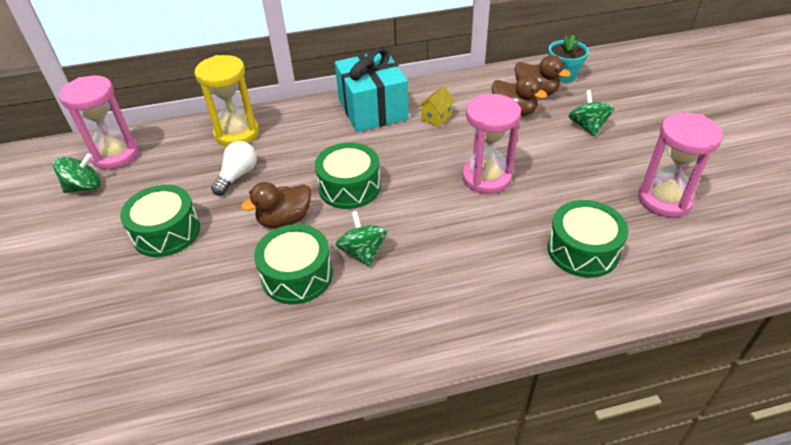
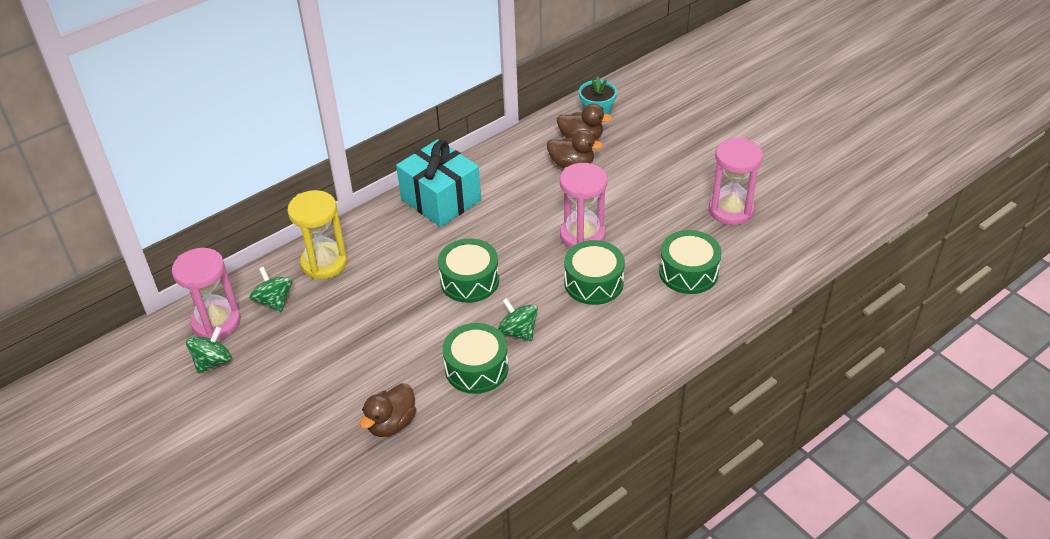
camera: 25 degrees left, 0 degrees up
green drum [120,185,200,257] -> green drum moved to [564,240,625,305]
white light bulb [211,141,257,196] -> none
brown duck [241,182,311,229] -> brown duck moved to [360,383,416,437]
yellow house [418,87,455,127] -> none
green spinning top [569,90,614,136] -> green spinning top moved to [249,267,292,312]

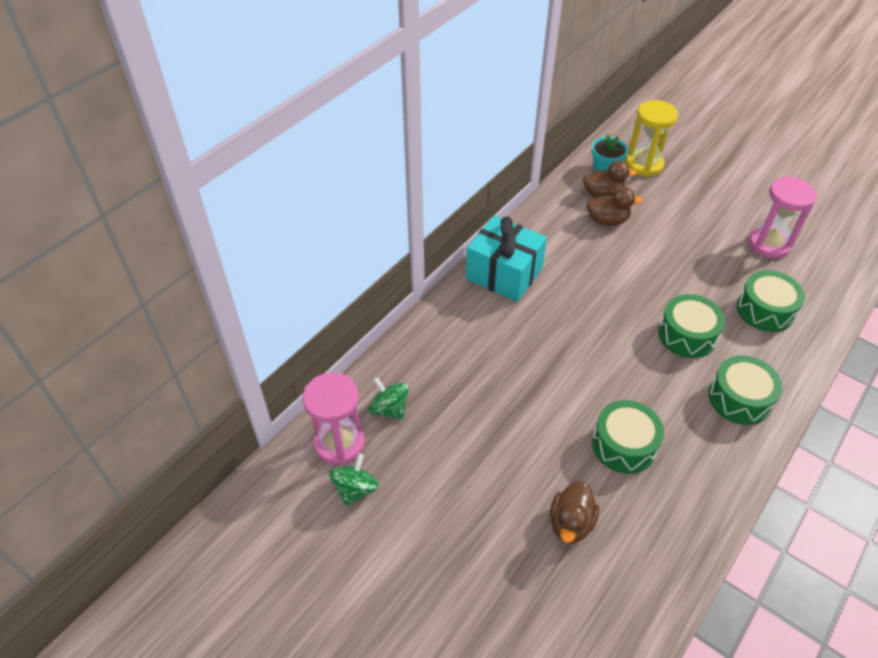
camera: 15 degrees left, 5 degrees up
yellow hourglass [288,190,347,280] -> yellow hourglass moved to [626,100,678,177]
green drum [438,238,499,303] -> green drum moved to [709,355,782,425]
green spinning top [498,298,538,341] -> none
pink hourglass [560,163,607,248] -> none

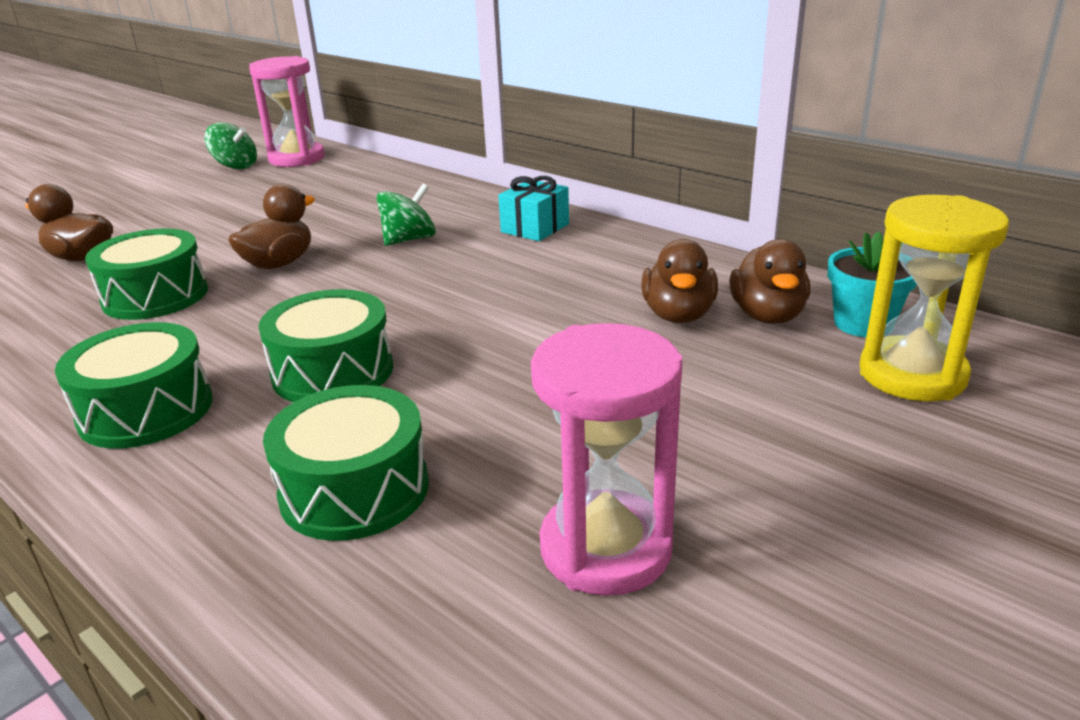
camera: 95 degrees right, 20 degrees down
green spinning top [368,377,409,420] -> green spinning top moved to [376,184,436,246]
turquoise gift [466,216,547,302] -> turquoise gift [498,176,569,241], size x0.54
none -> brown duck [228,184,315,269]

